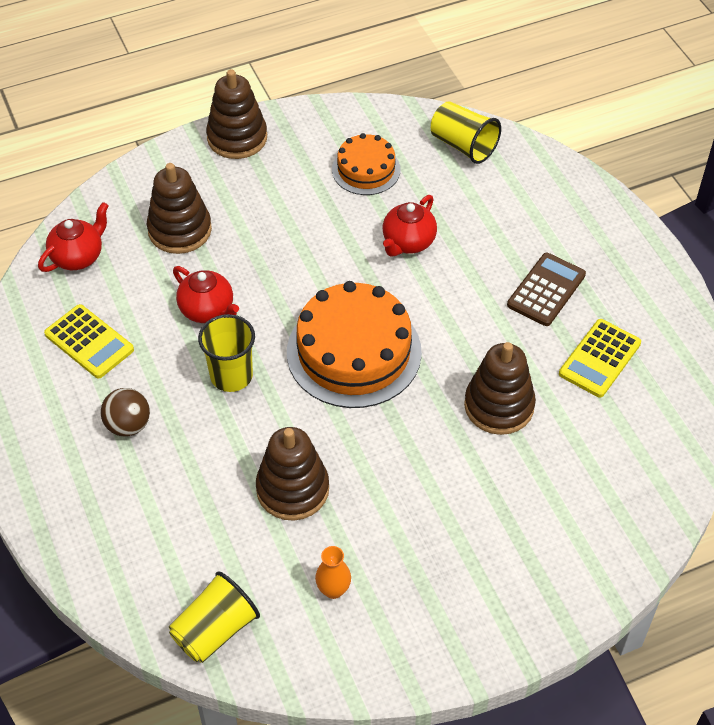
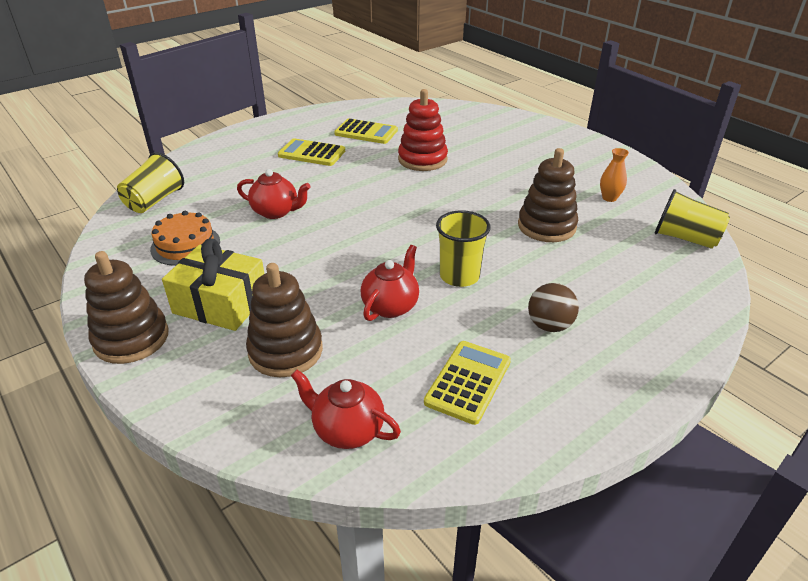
camera: 105 degrees left, 15 degrees down
orange cake [287,281,422,408] -> none
brown stacking toy [464,342,536,435] -> red stacking toy [398,89,448,171]
brown calculator [507,253,586,326] -> yellow calculator [278,138,345,166]
none -> yellow gift [162,238,264,331]

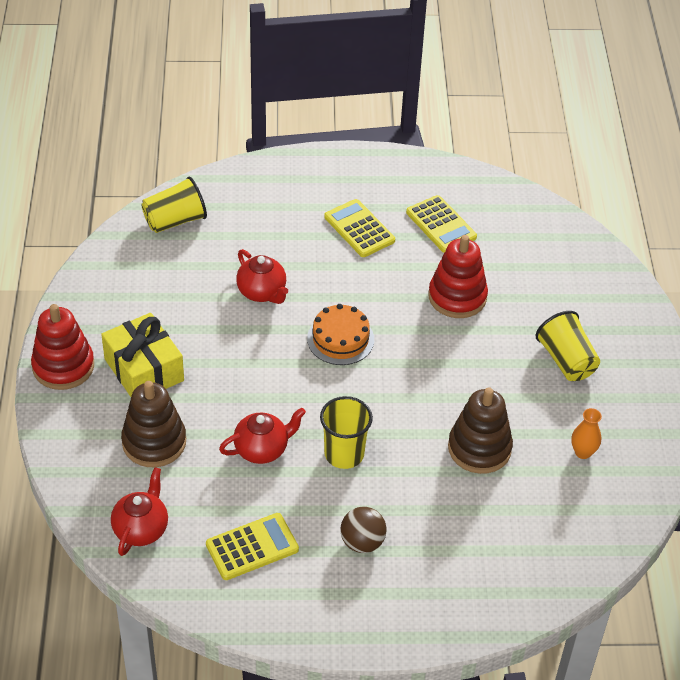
camera: 35 degrees right, 10 degrees up
brown stacking toy [84,251,169,364] -> red stacking toy [31,304,94,390]
orange cake [150,211,220,266] -> orange cake moved to [307,304,374,365]
red teapot [291,370,401,449] -> red teapot turned 45 degrees clockwise [111,467,168,556]
yellow cup [655,189,730,249] -> yellow cup moved to [536,311,600,381]

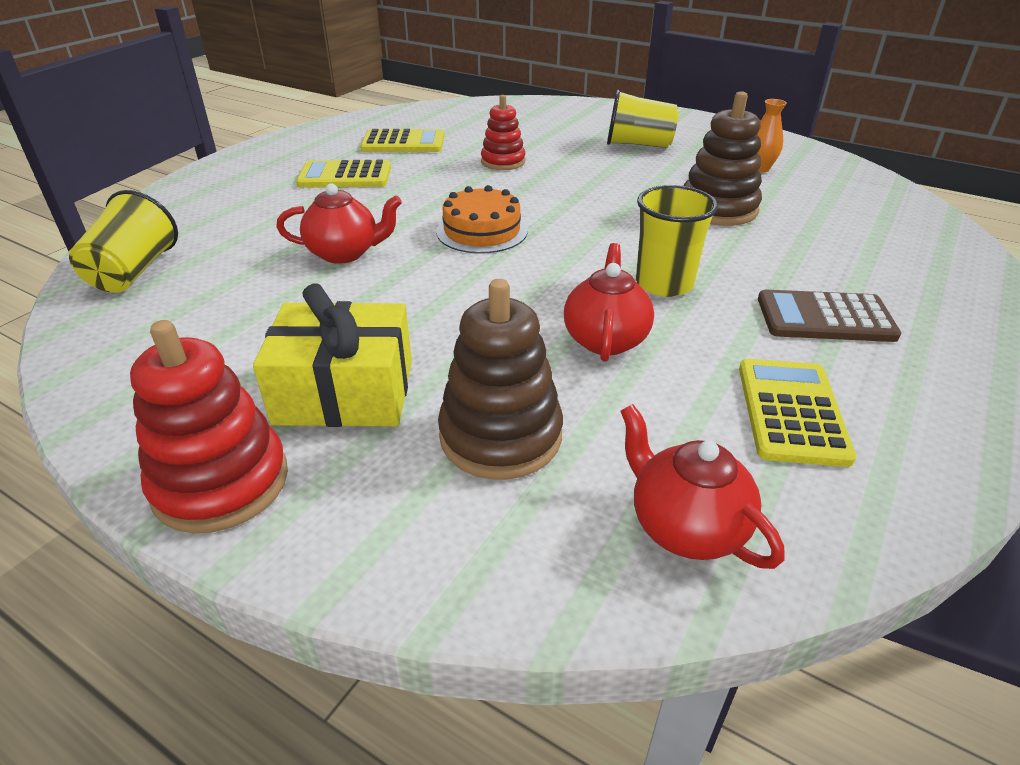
camera: 55 degrees left, 10 degrees down
brown ball [340,507,387,553] -> brown calculator [758,290,901,342]
red stacking toy [428,235,488,318] -> red stacking toy [481,95,525,170], size x0.65

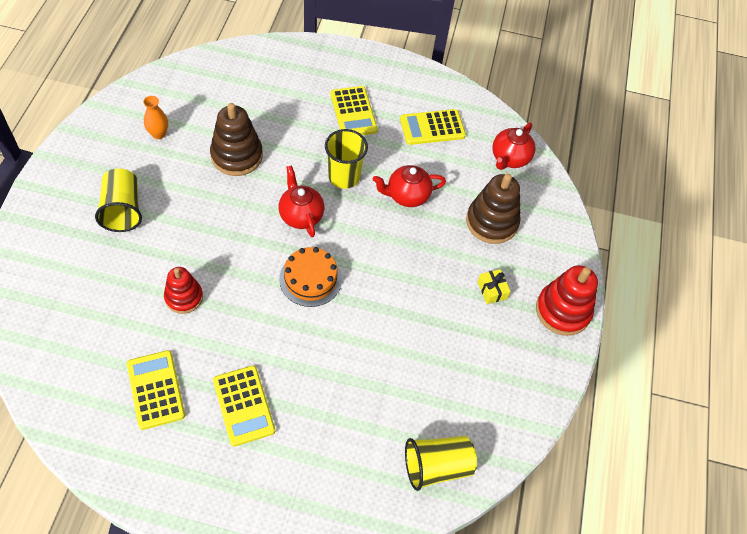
camera: 115 degrees left, 20 degrees up
yellow gift [253,283,412,427] -> yellow gift [478,269,511,304], size x0.45
red teapot [276,183,402,264] -> red teapot moved to [278,165,324,237]
brown calculator [758,290,901,342] -> yellow calculator [330,86,378,135]

